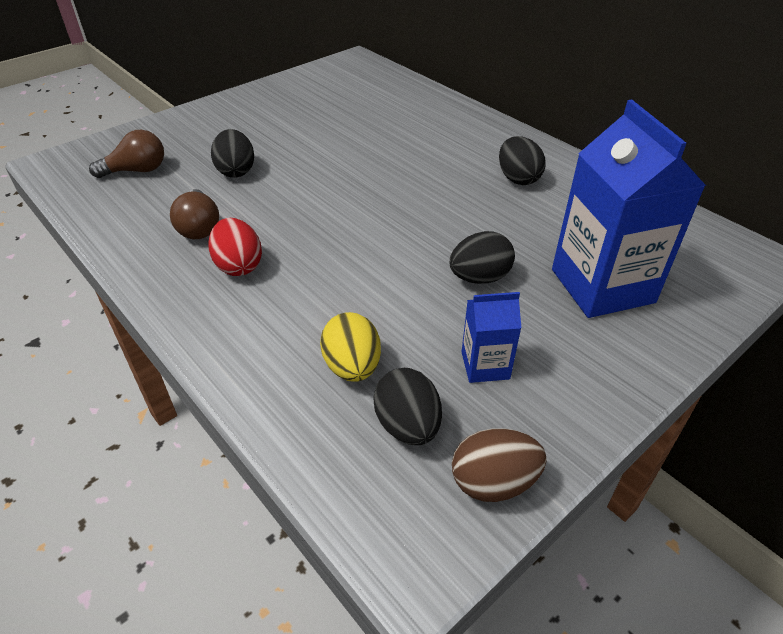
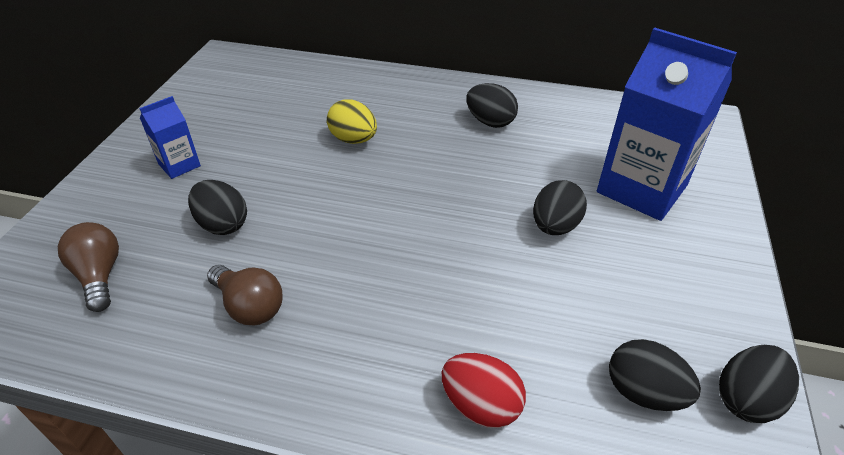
camera: 35 degrees left, 0 degrees up
brown light bulb [89,130,164,178] -> brown light bulb turned 60 degrees counterclockwise [58,222,119,312]
red egg [208,218,262,276] -> red egg moved to [442,353,526,428]
yellow egg [320,312,381,382] -> yellow egg moved to [327,99,377,144]
brown egg [452,428,547,502] -> black egg [719,345,799,423]
blue carton [462,292,521,383] -> blue carton moved to [139,96,201,179]

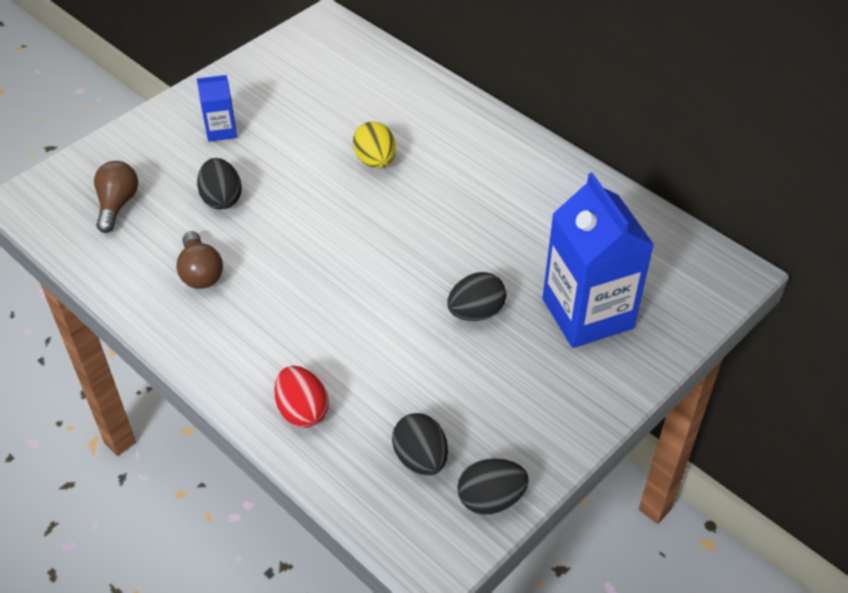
camera: 30 degrees right, 5 degrees up
black egg [466,83,518,128] -> none

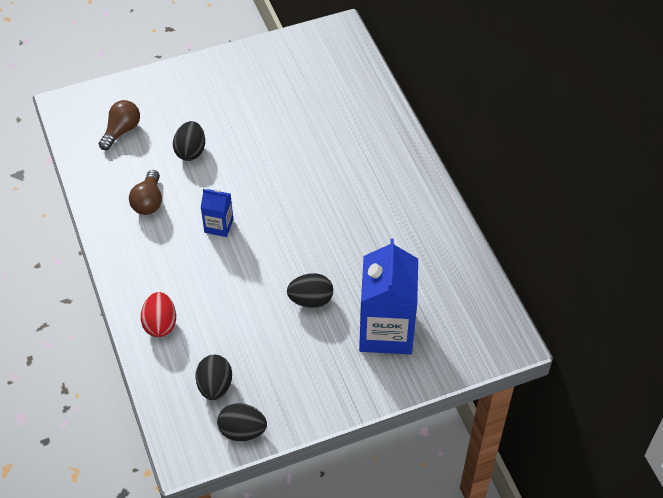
camera: 25 degrees right, 5 degrees up
blue carton [197,75,237,142] -> blue carton moved to [201,189,233,237]
yellow egg [353,121,396,168] -> none

